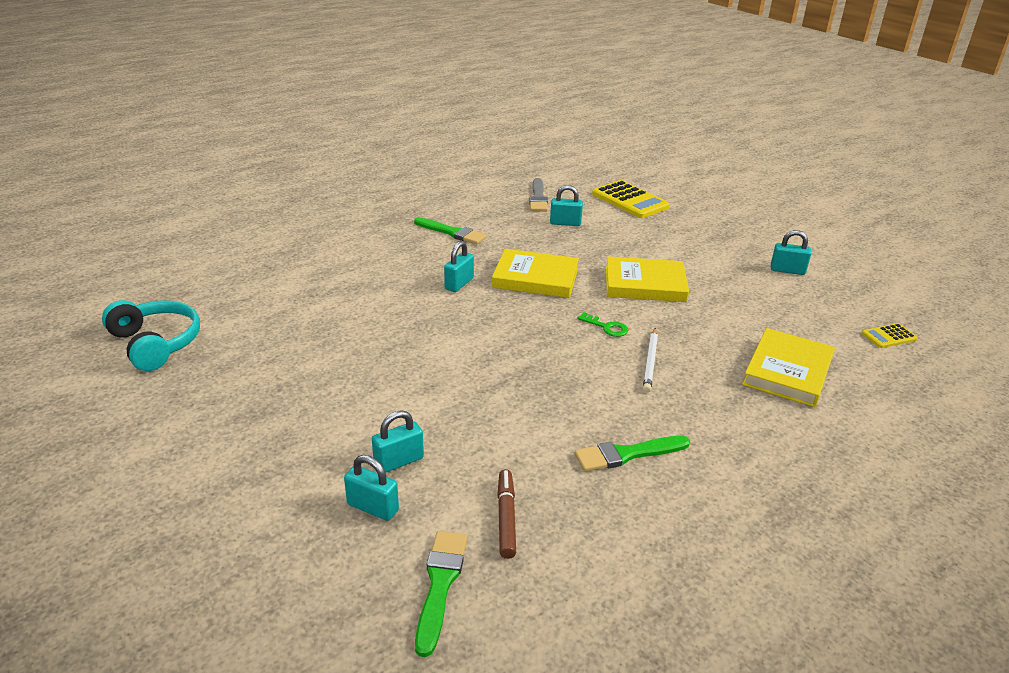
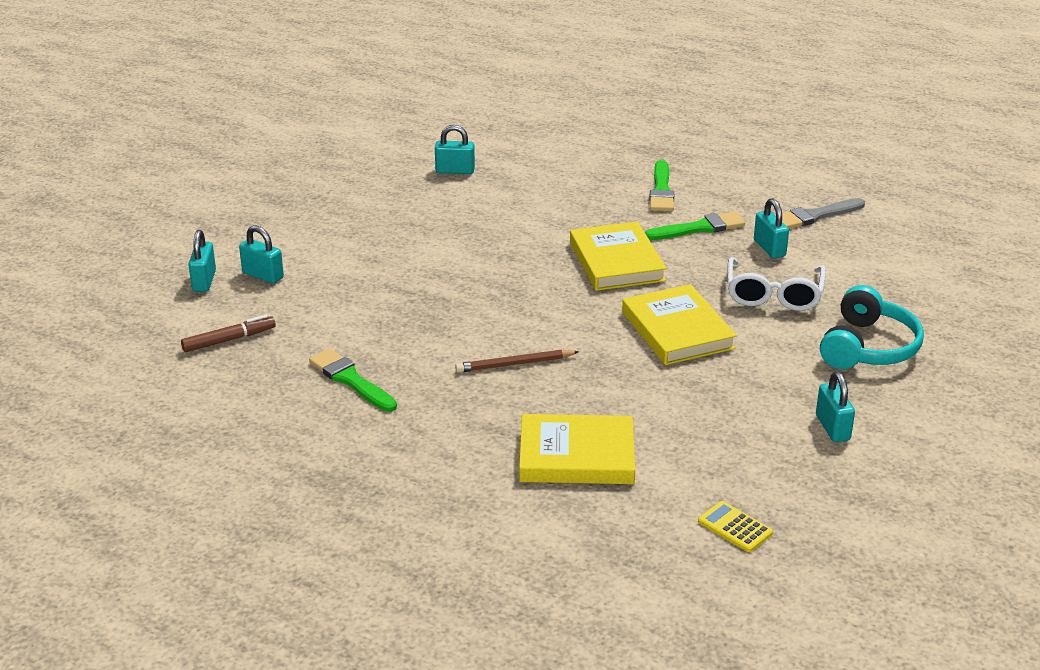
camera: 65 degrees right, 0 degrees up
turquoise headphones [102,300,200,371] -> turquoise headphones moved to [820,285,924,369]
green brush [415,531,467,657] -> green brush moved to [645,212,745,240]
turquoise padlock [444,241,474,292] -> turquoise padlock moved to [435,125,475,174]
green key [577,312,628,337] -> none
yellow calculator [592,180,670,218] -> none
white pencil [643,328,658,393] -> brown pencil [455,349,579,373]
none -> white glasses [728,257,826,311]

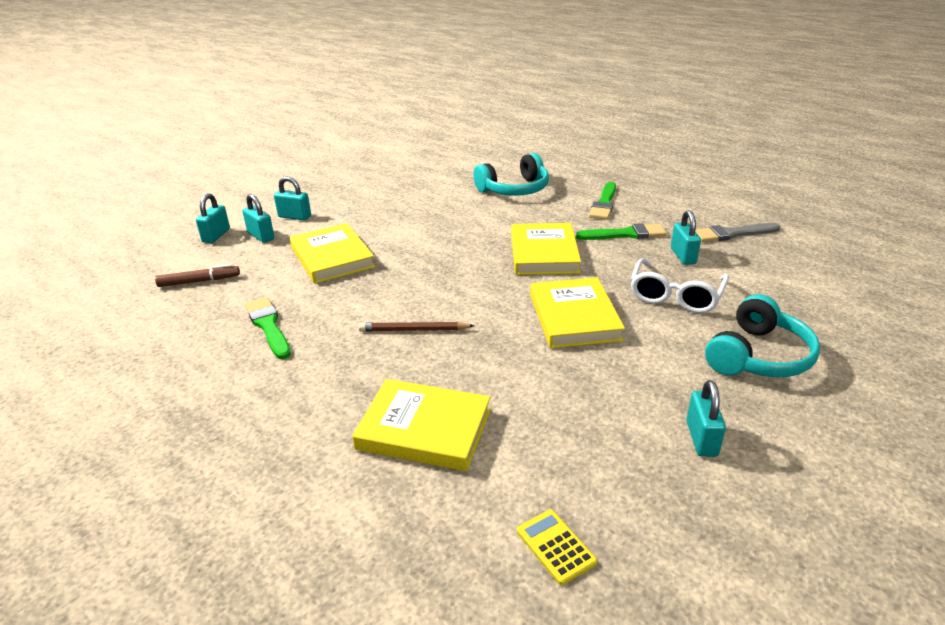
camera: 15 degrees right, 0 degrees up
turquoise padlock [435,125,475,174] -> turquoise padlock moved to [274,176,311,221]
none -> yellow book [290,223,375,284]
none -> turquoise headphones [473,153,549,196]

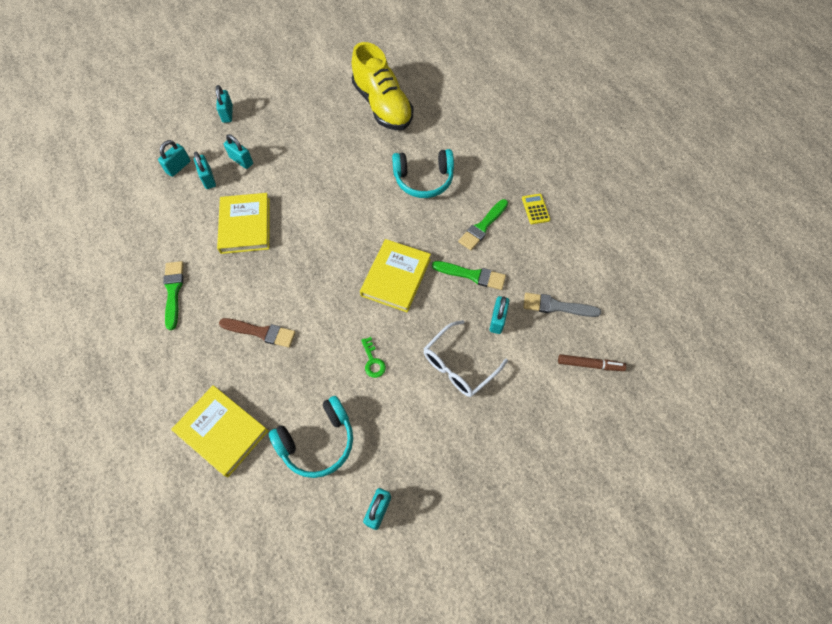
camera: 20 degrees right, 30 degrees up
brown marker [155,264,240,287] -> brown marker moved to [558,354,626,371]
brown pencil [358,322,474,332] -> brown brush [219,318,296,348]
yellow calculator [517,510,597,585] -> yellow calculator moved to [522,194,550,224]
yellow book [530,277,625,348] -> green key [361,337,386,378]
turquoise headphones [705,294,820,377] -> turquoise headphones moved to [269,396,353,478]
none -> turquoise padlock [216,85,233,123]
none -> yellow shoe [352,42,414,130]

